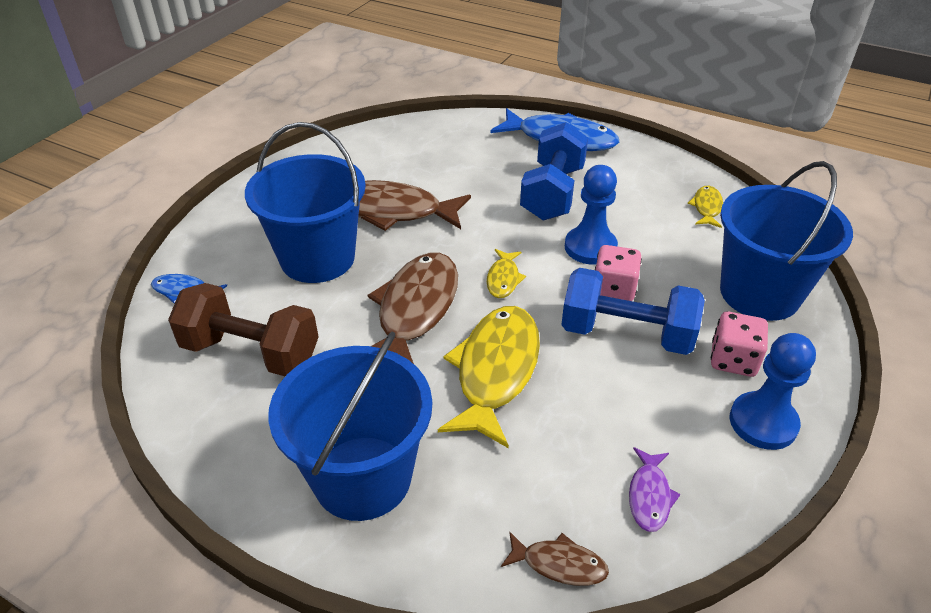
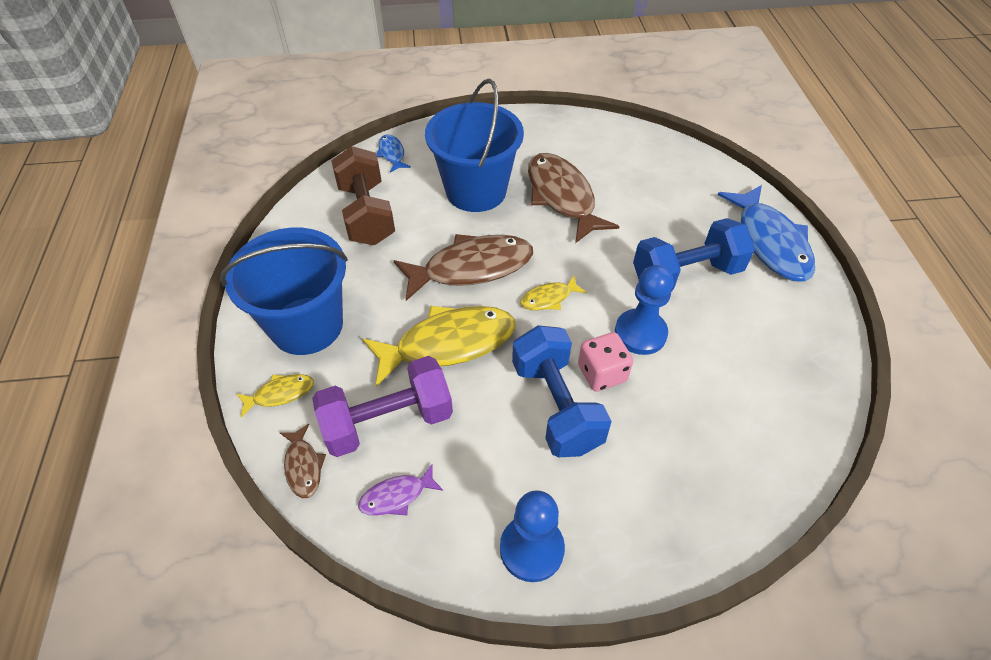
camera: 55 degrees right, 10 degrees up
yellow fish [688,186,723,228] -> yellow fish moved to [237,374,314,417]
pink dice [711,312,768,377] -> none
blue bucket [720,161,853,321] -> none
none -> purple dumbbell [312,356,453,457]

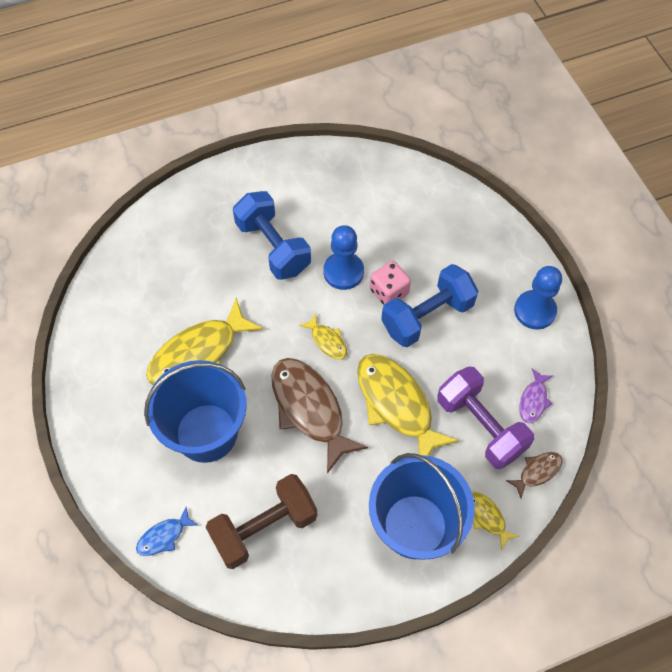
camera: 105 degrees left, 10 degrees up
purple fish [358,464,443,516] -> purple fish turned 60 degrees clockwise [519,369,553,423]
brown fish [528,153,620,243] -> yellow fish [146,298,264,385]
blue fish [718,185,815,282] -> none

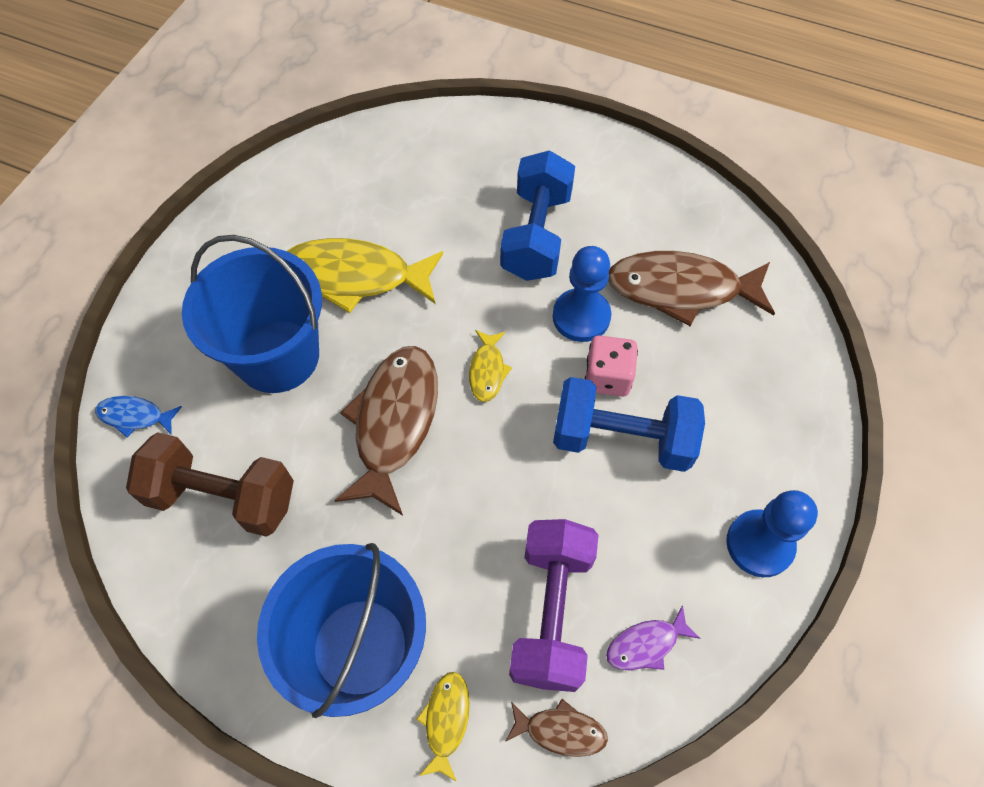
camera: 45 degrees right, 0 degrees up
yellow fish [357,354,459,456] -> none
none -> brown fish [608,251,775,327]

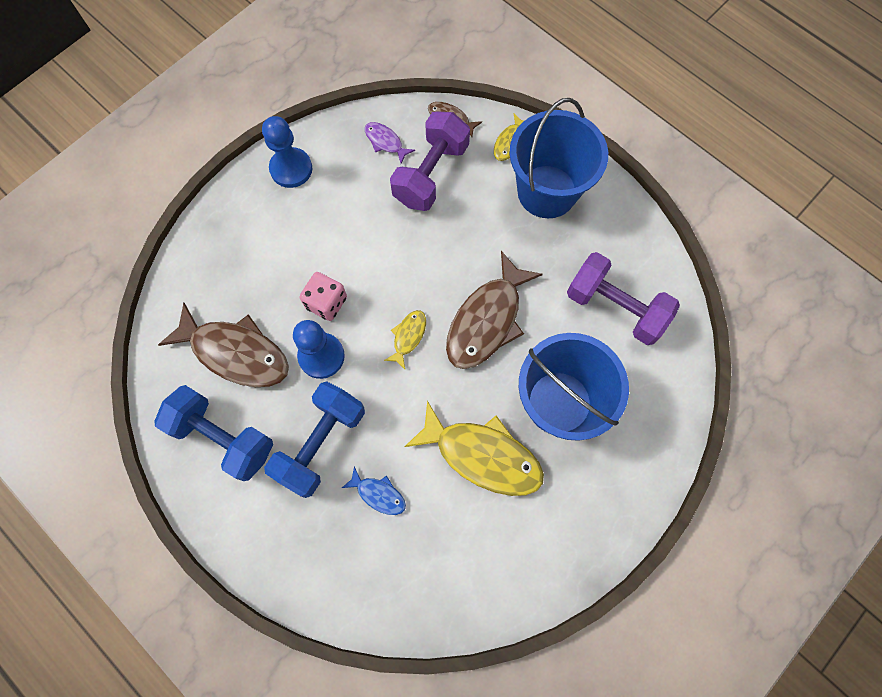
camera: 160 degrees left, 10 degrees up
blue fish [95,396,182,437] -> blue fish moved to [342,466,406,515]
brown dumbbell [126,432,294,537] -> purple dumbbell [567,252,680,345]
blue dumbbell [553,377,705,472] -> blue dumbbell moved to [154,385,273,481]
purple fish [606,605,701,670] -> purple fish turned 135 degrees counterclockwise [365,122,415,164]

